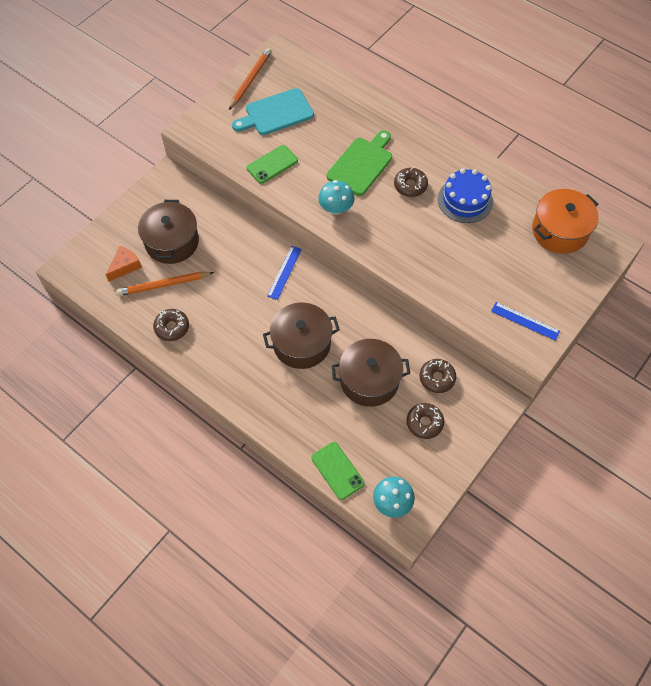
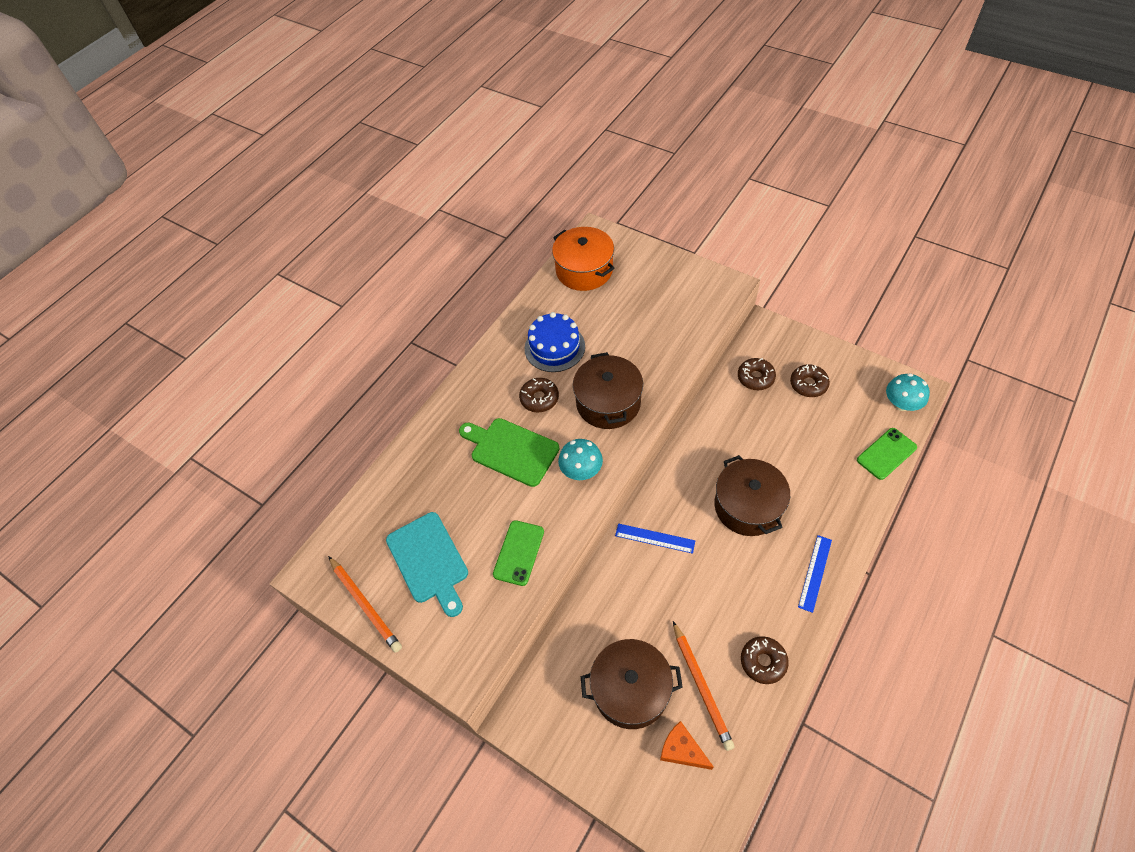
camera: 90 degrees left, 5 degrees down
orange pencil [229,48,272,110] -> orange pencil turned 150 degrees counterclockwise [328,556,402,653]
green phone [247,145,298,184] -> green phone turned 60 degrees clockwise [493,520,544,586]
brown pot [332,339,410,407] -> brown pot moved to [573,352,643,429]
blue ruler [491,302,560,341] -> blue ruler moved to [798,535,832,613]

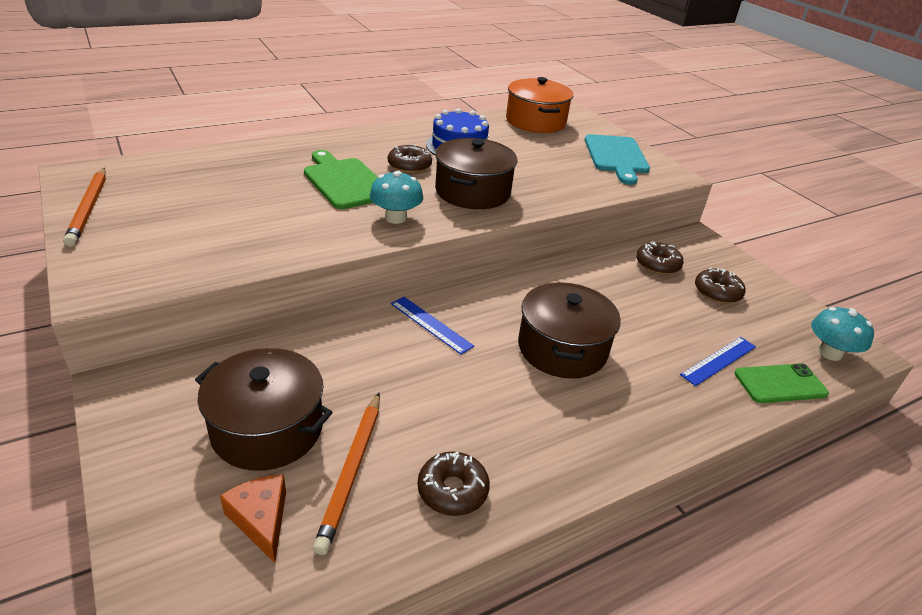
camera: 20 degrees right, 20 degrees down
turquoise cutting board [386,512,468,617] -> turquoise cutting board moved to [585,134,650,185]
green phone [493,520,544,586] -> none
blue ruler [798,535,832,613] -> blue ruler moved to [680,337,756,386]

